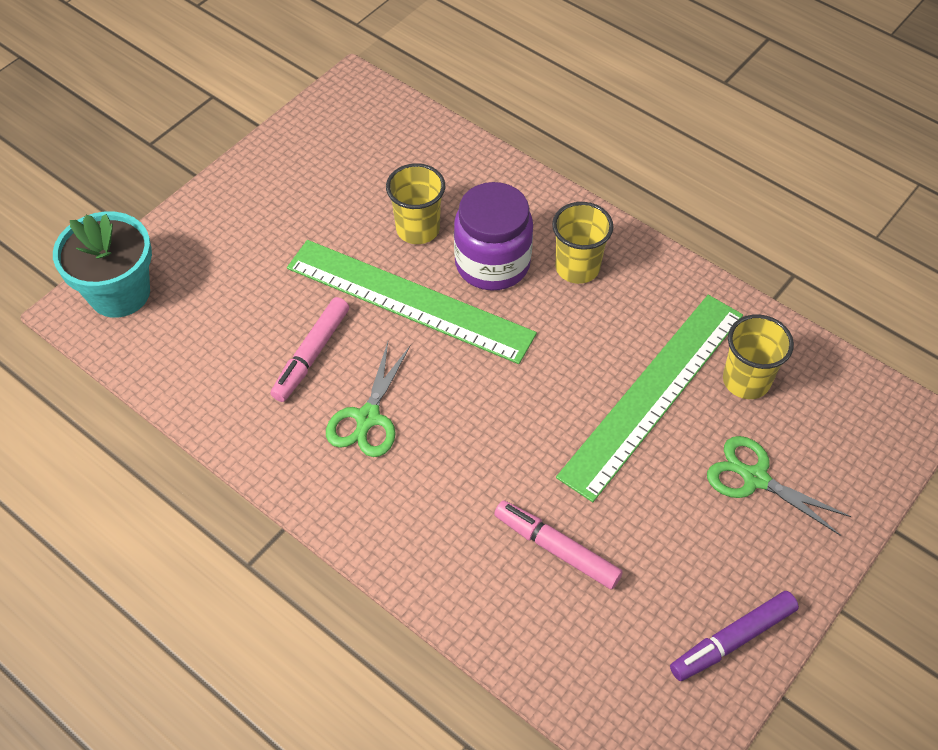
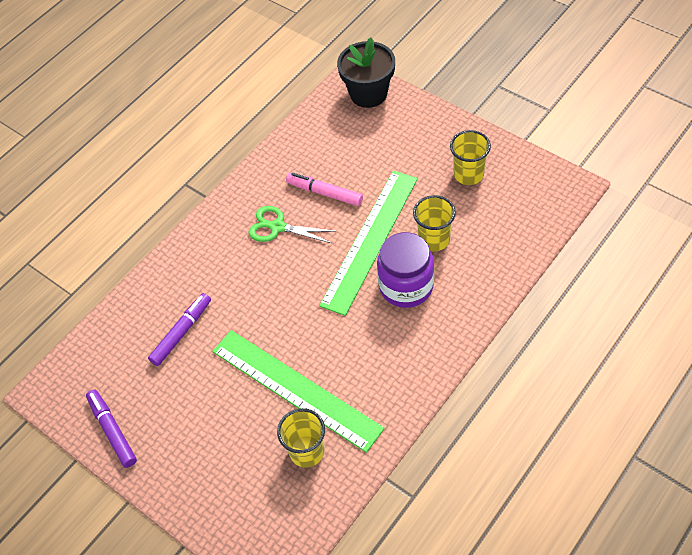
camera: 95 degrees right, 0 degrees up
turquoise flower pot [53,211,152,318] -> black flower pot [337,37,395,108]
pink marker [494,500,623,589] -> purple marker [148,293,211,366]
yellow cup [552,202,613,284] -> yellow cup moved to [450,130,491,185]
green scissors [707,436,851,536] -> none

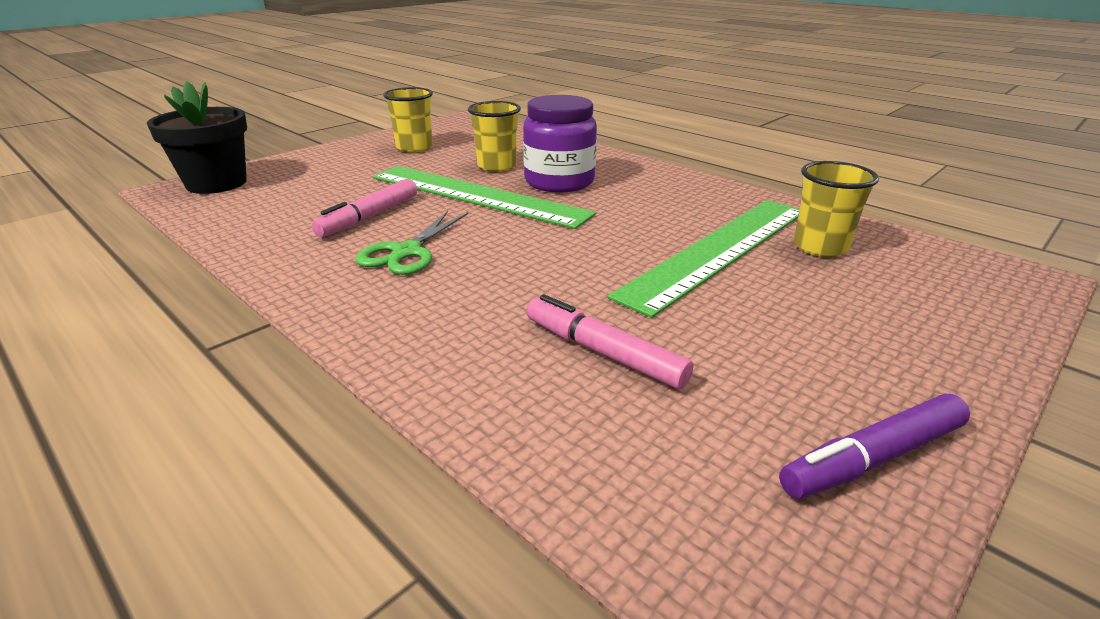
camera: 90 degrees left, 25 degrees down
purple marker [148,293,211,366] -> pink marker [526,294,693,389]

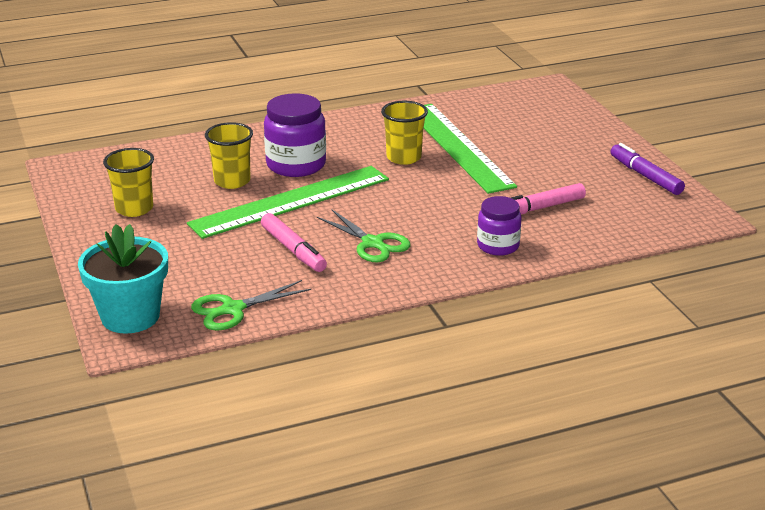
camera: 65 degrees left, 0 degrees up
black flower pot [147,81,247,194] -> turquoise flower pot [78,224,168,334]
purple marker [779,393,970,499] -> purple marker turned 150 degrees clockwise [610,143,685,195]
yellow cup [794,161,879,257] -> yellow cup moved to [381,101,428,165]
none -> green scissors [191,280,311,331]
none -> purple jar [477,196,521,256]

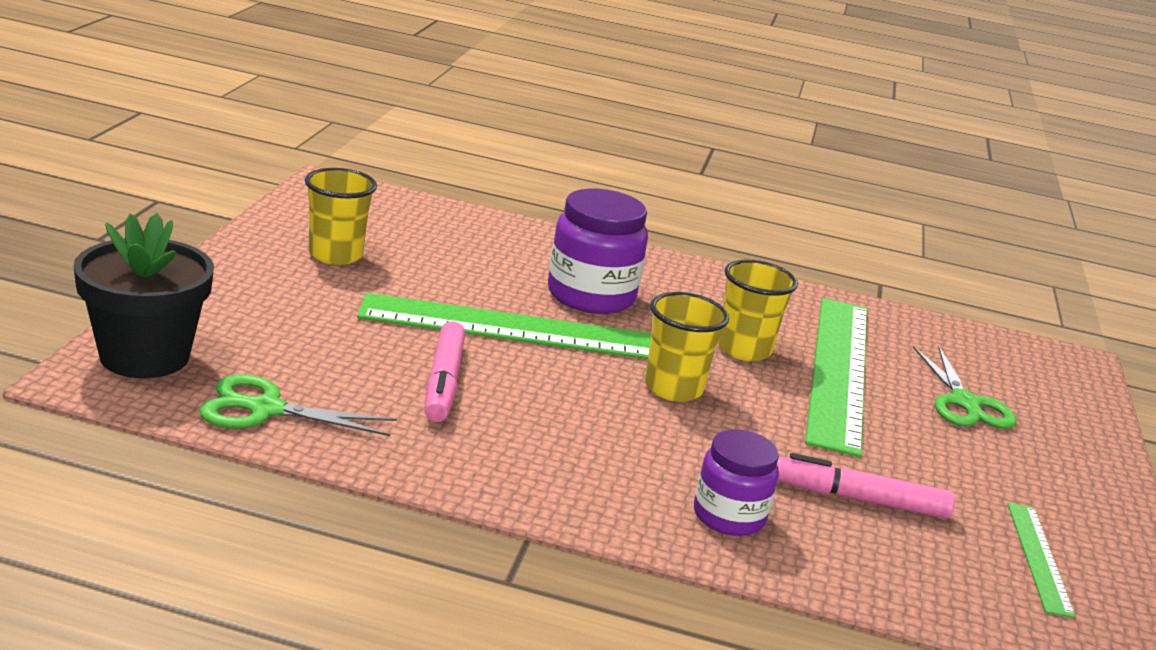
camera: 30 degrees right, 5 degrees down
turquoise flower pot [78,224,168,334] -> black flower pot [73,213,214,378]
yellow cup [205,122,253,189] -> yellow cup moved to [645,292,729,402]
green scissors [317,209,411,263] -> green scissors moved to [913,346,1017,429]
purple marker [610,143,685,195] -> none
none -> green ruler [1007,503,1075,618]

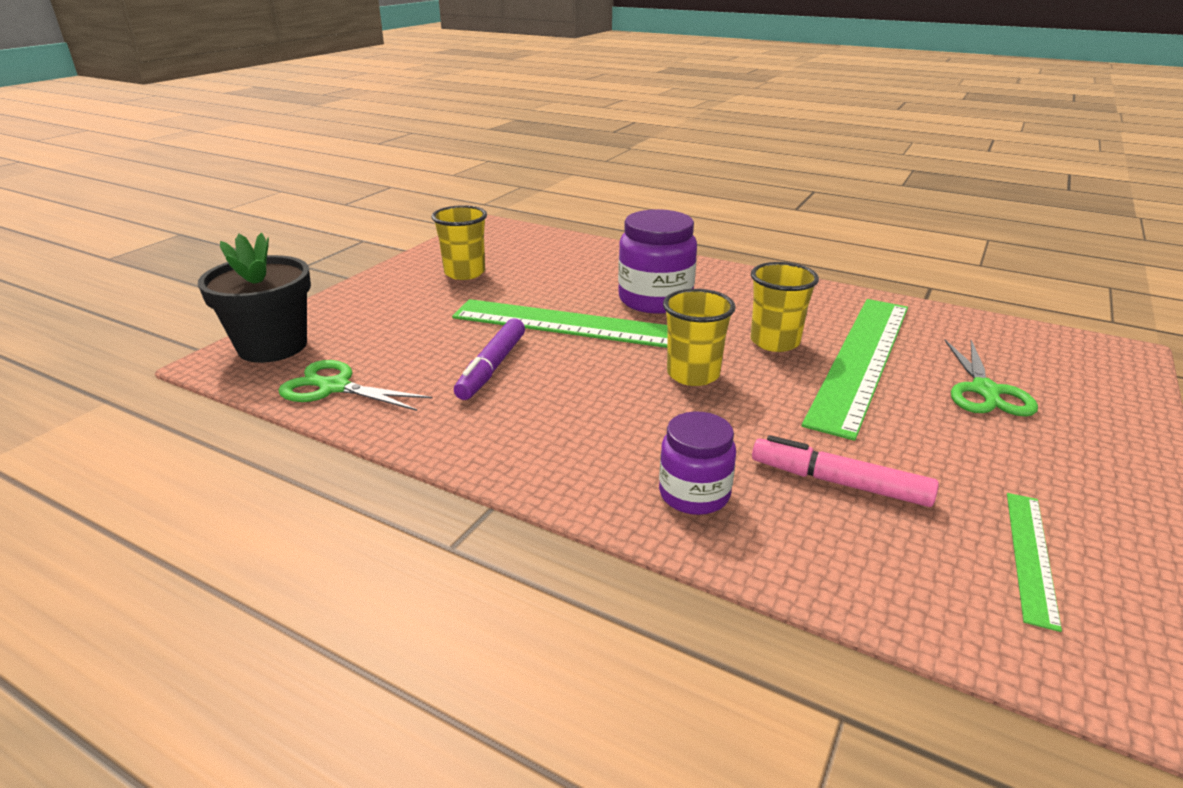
camera: 20 degrees right, 5 degrees up
pink marker [425,321,466,422] -> purple marker [454,318,525,400]

